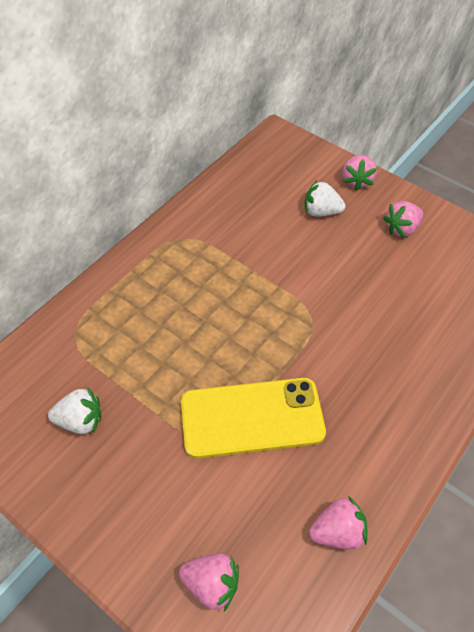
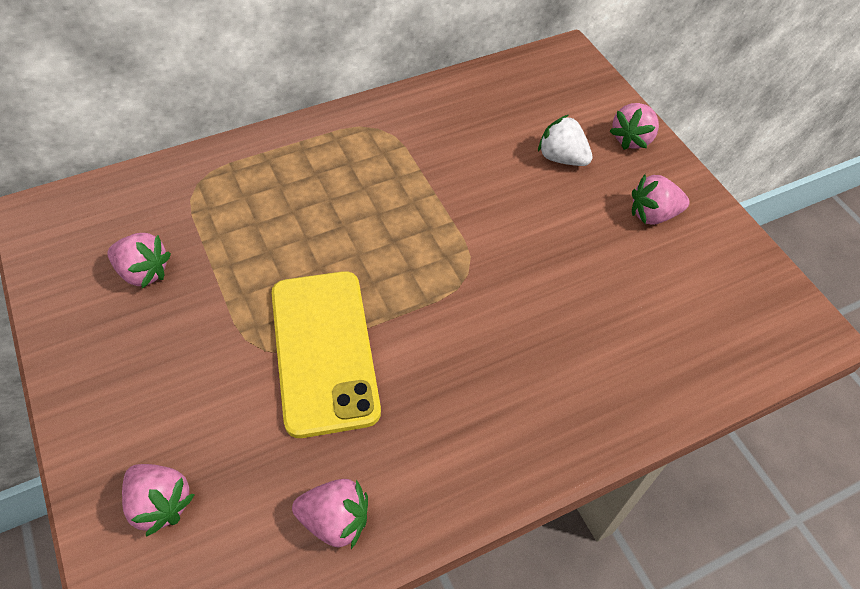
camera: 25 degrees right, 0 degrees up
white strawberry [48,388,101,434] -> pink strawberry [107,233,171,288]
yellow phone [181,378,326,459] -> yellow phone turned 60 degrees clockwise [272,271,381,438]

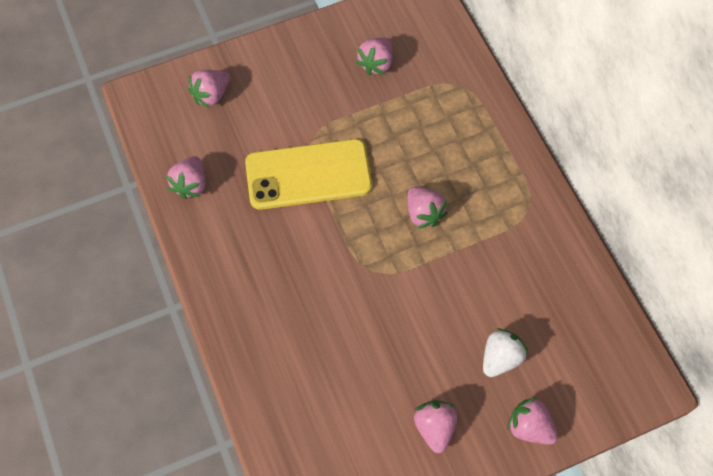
camera: 95 degrees right, 10 degrees up
none -> pink strawberry [408,186,448,229]

